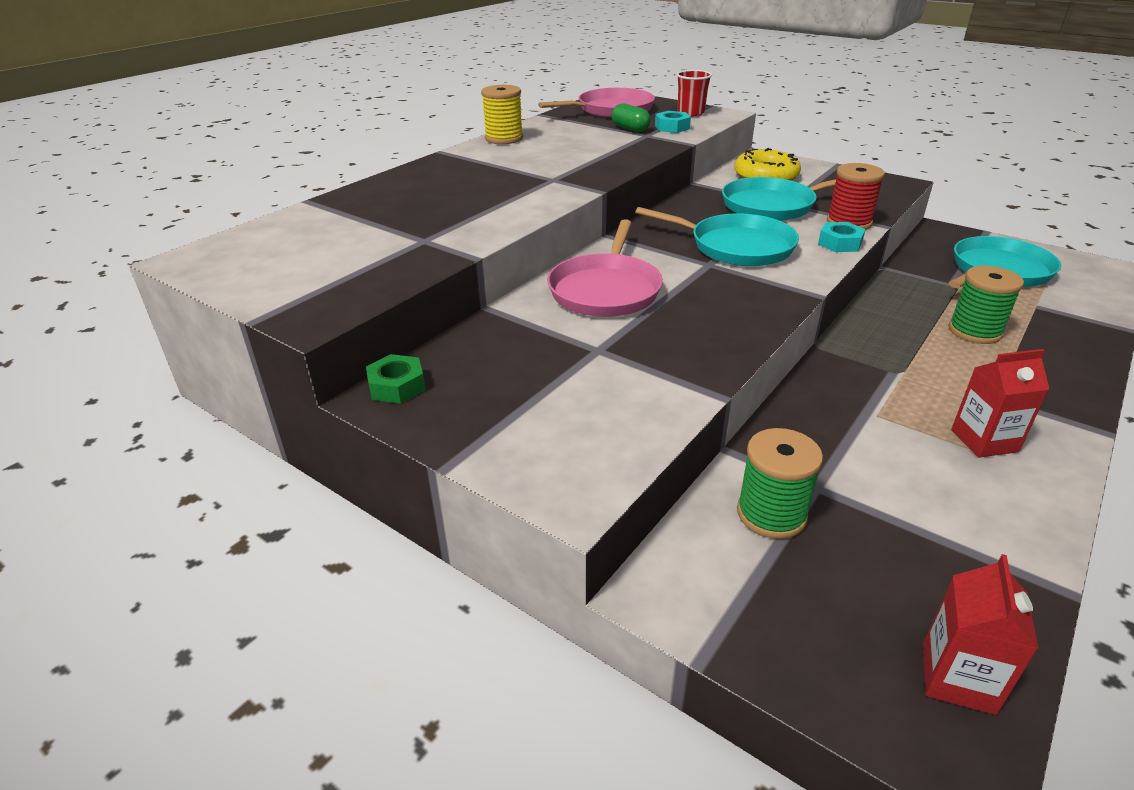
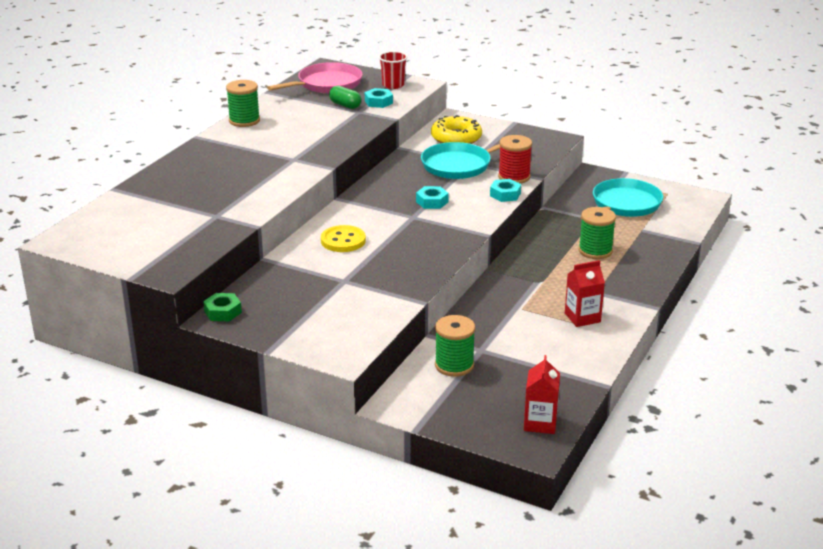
camera: 10 degrees left, 5 degrees down
yellow spool [481,85,523,144] -> green spool [226,80,260,127]
pink pan [547,219,663,317] -> yellow button [321,225,366,252]
turquoise pan [635,207,799,266] -> turquoise nut [416,186,449,209]

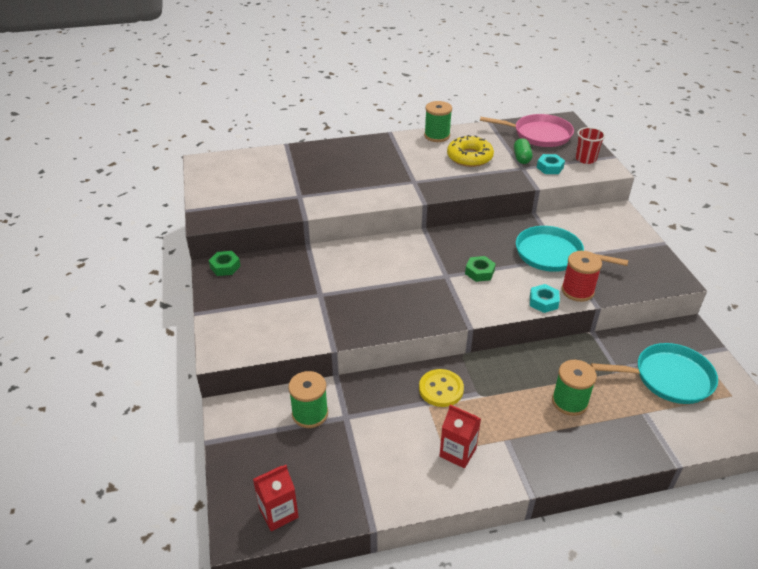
camera: 50 degrees right, 10 degrees up
yellow button [321,225,366,252] -> yellow button moved to [419,369,464,407]
turquoise nut [416,186,449,209] -> green nut [465,256,496,282]
yellow donut [431,115,482,144] -> yellow donut moved to [447,135,494,167]

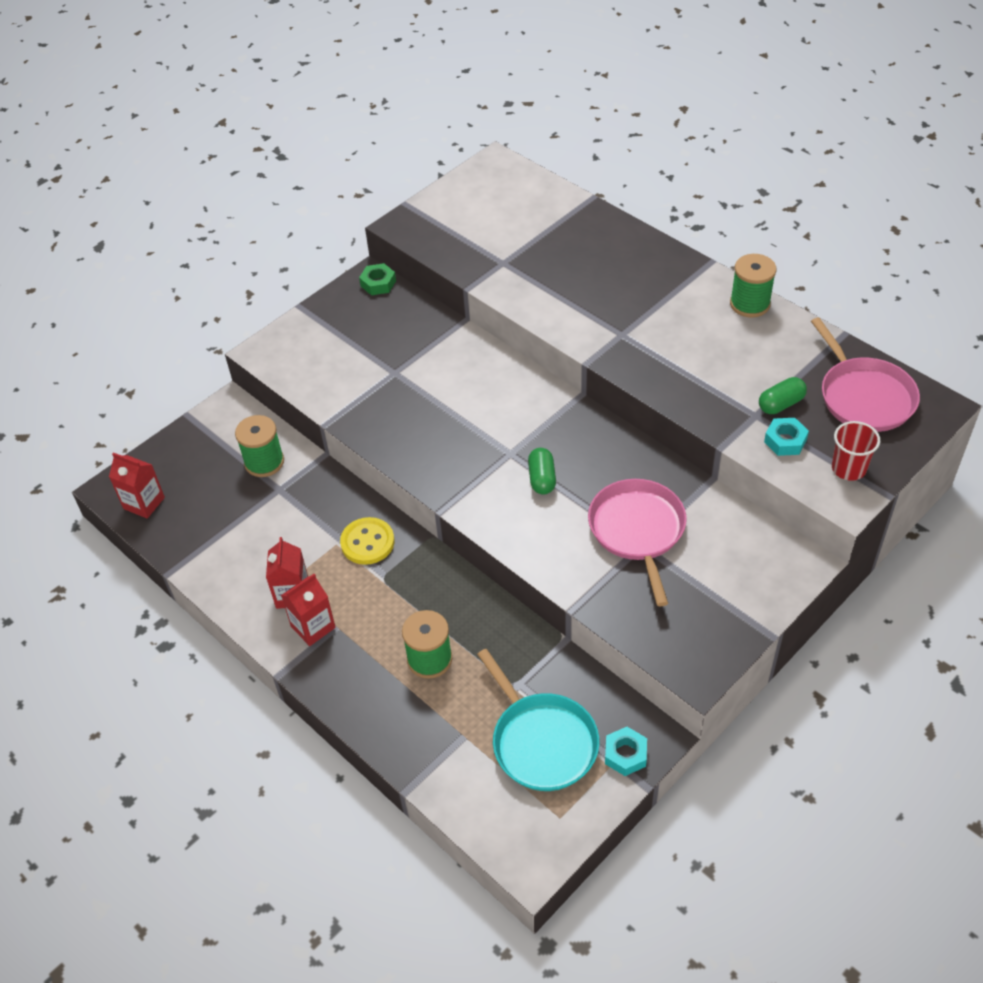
camera: 60 degrees right, 10 degrees up
yellow donut [447,135,494,167] -> none
green nut [465,256,496,282] -> green capsule [528,448,556,494]
turquoise pan [516,226,629,272] -> pink pan [588,479,687,607]
turquoise nut [530,284,560,313] -> turquoise nut moved to [605,727,647,776]
red spool [562,251,602,302] -> none
none -> red carton [281,574,336,646]

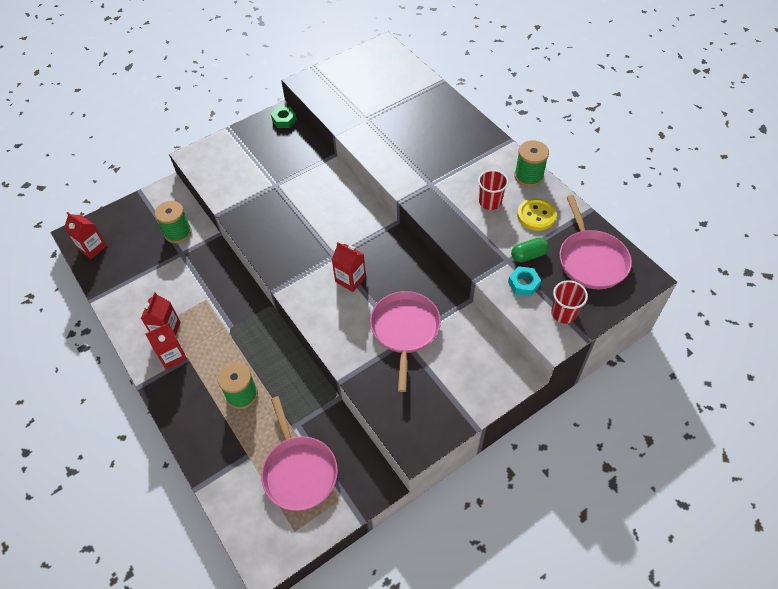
camera: 10 degrees right, 5 degrees up
yellow button [340,517,394,565] -> yellow button moved to [517,198,557,231]
turquoise pan [477,649,599,791] -> pink pan [261,396,338,511]
green capsule [528,448,556,494] -> red carton [332,242,366,292]
turquoise nut [605,727,647,776] -> none
none -> red cup [478,170,508,210]

